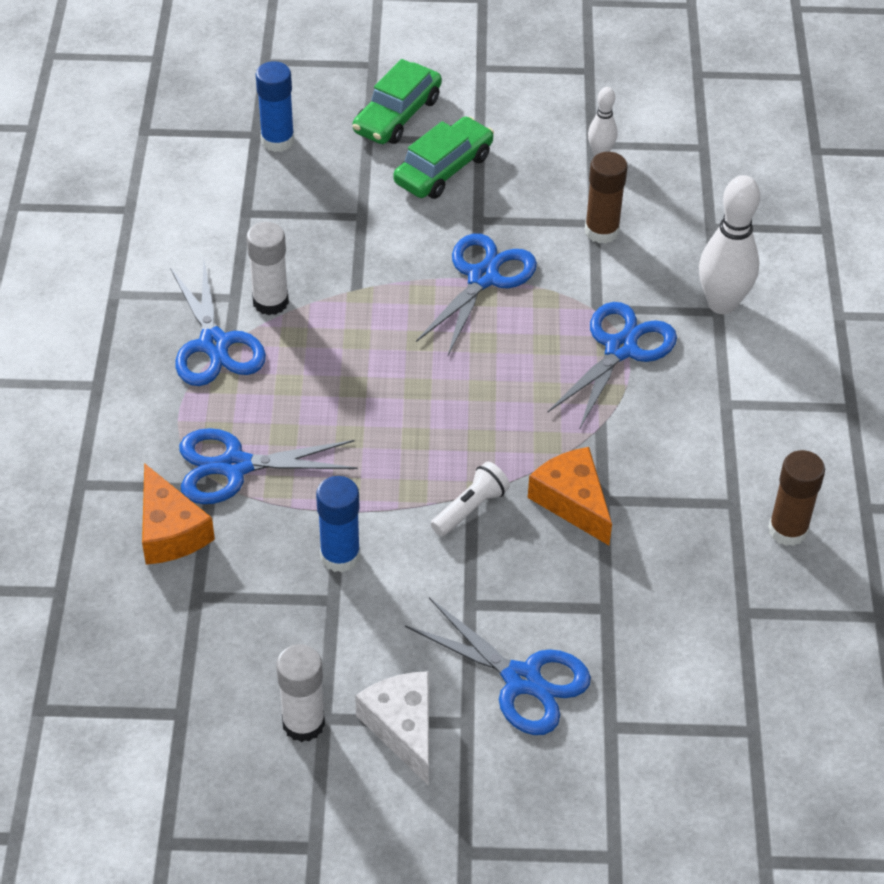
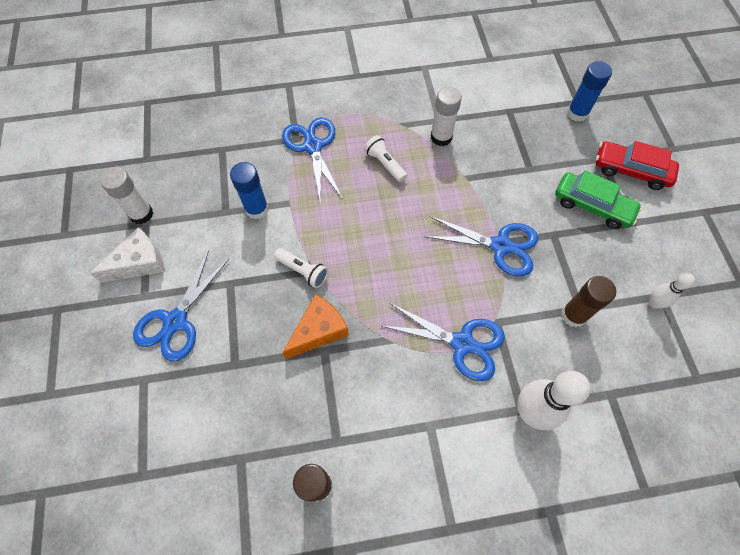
camera: 80 degrees right, 15 degrees up
orange cheese [142,463,215,565] -> none
blue scissors [170,261,266,386] -> none
green car [352,59,442,144] -> red car [596,141,679,190]
none -> white flashlight [364,135,407,182]

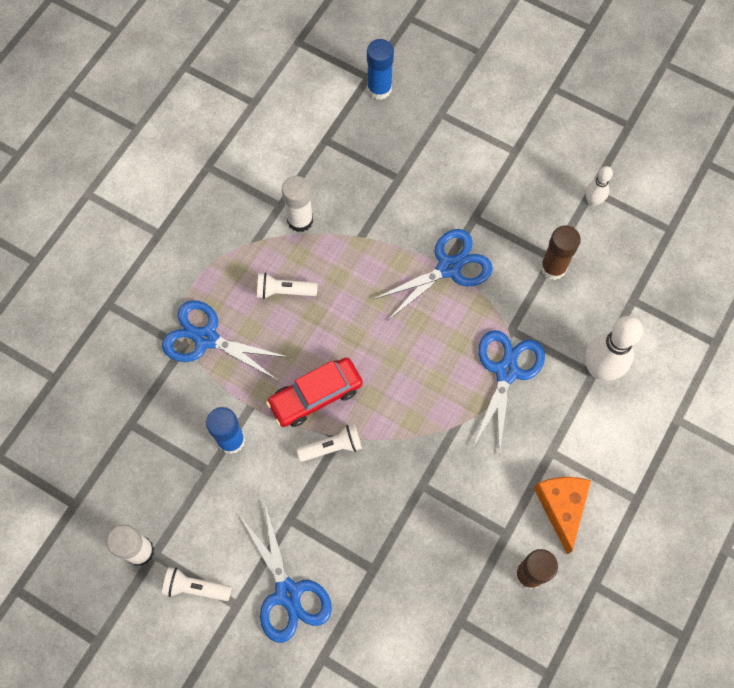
camera: 50 degrees left, 5 degrees up
white cheese [90,227,165,283] -> white flashlight [162,567,232,601]
orange cheese [282,294,349,359] -> orange cheese moved to [534,477,591,555]
blue scissors [382,303,505,381] -> blue scissors turned 45 degrees counterclockwise [473,330,545,456]
green car [555,170,642,229] -> none
red car [596,141,679,190] -> red car moved to [266,357,363,427]

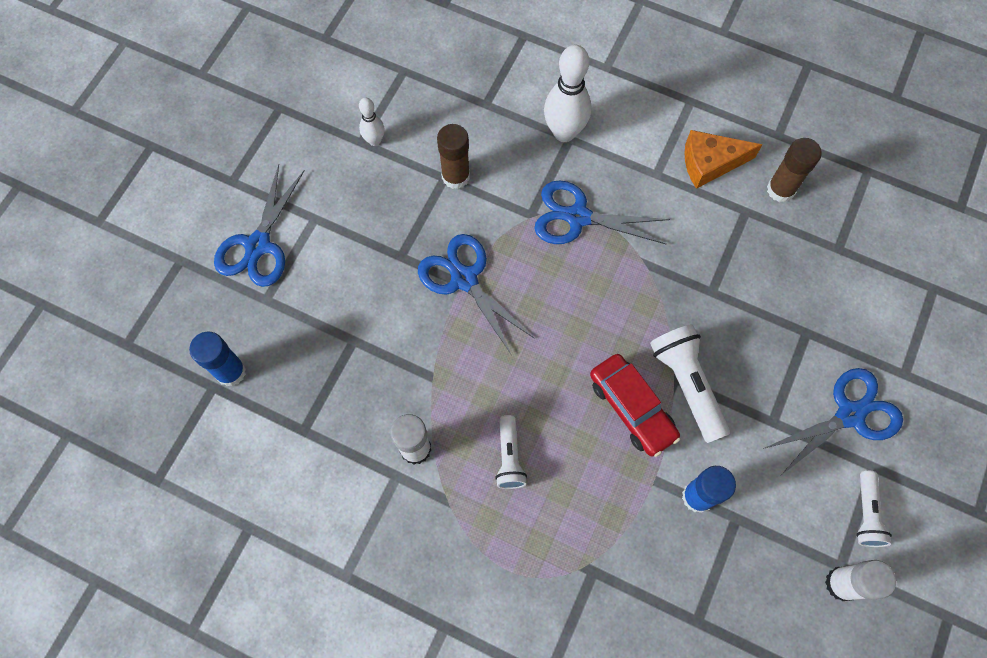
camera: 95 degrees left, 0 degrees up
blue scissors [162,300,290,380] -> blue scissors moved to [214,165,305,287]
white flashlight [297,424,362,462] -> white flashlight [650,324,730,443], size x1.64

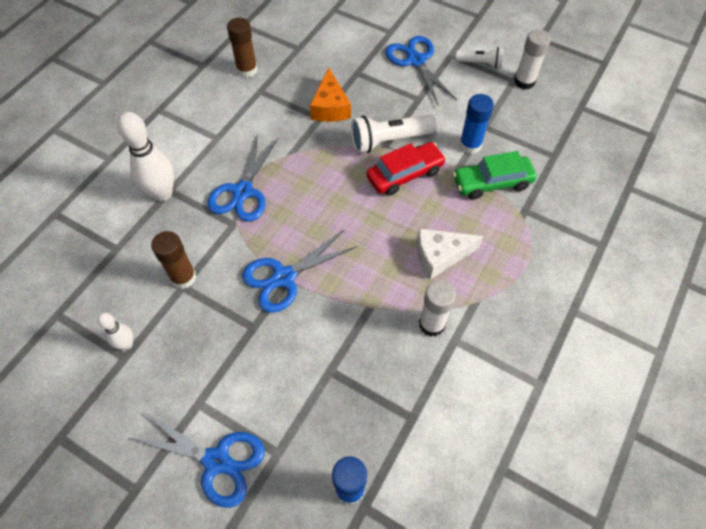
camera: 85 degrees left, 10 degrees down
white flashlight [495,415,527,489] -> white cheese [417,229,483,280]
orange cheese [684,130,762,189] -> orange cheese moved to [310,68,351,122]
none -> green car [453,151,537,200]

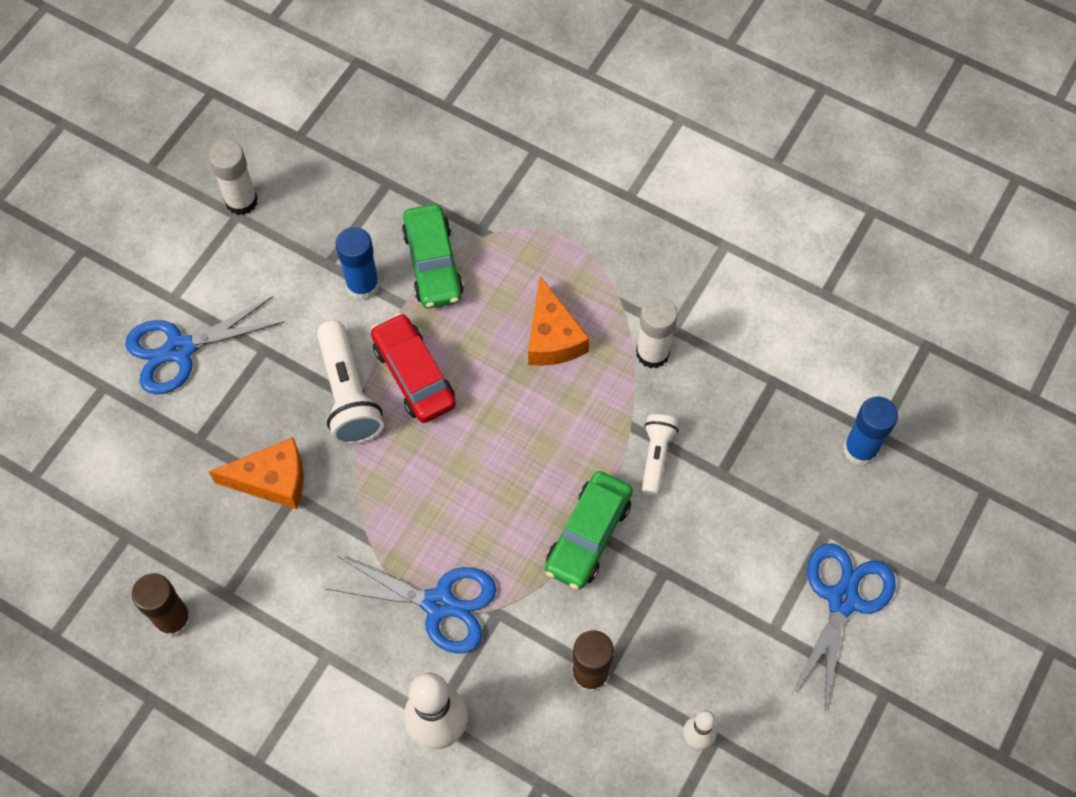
camera: 90 degrees left, 5 degrees up
blue scissors [242,230,358,313] -> green car [545,471,633,589]
white cheese [417,229,483,280] -> orange cheese [528,276,590,366]
white flashlight [456,47,504,69] -> white flashlight moved to [642,414,679,496]

